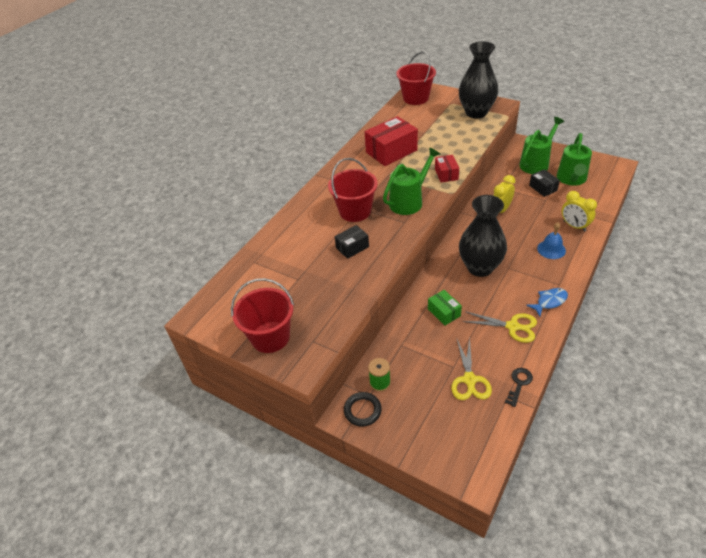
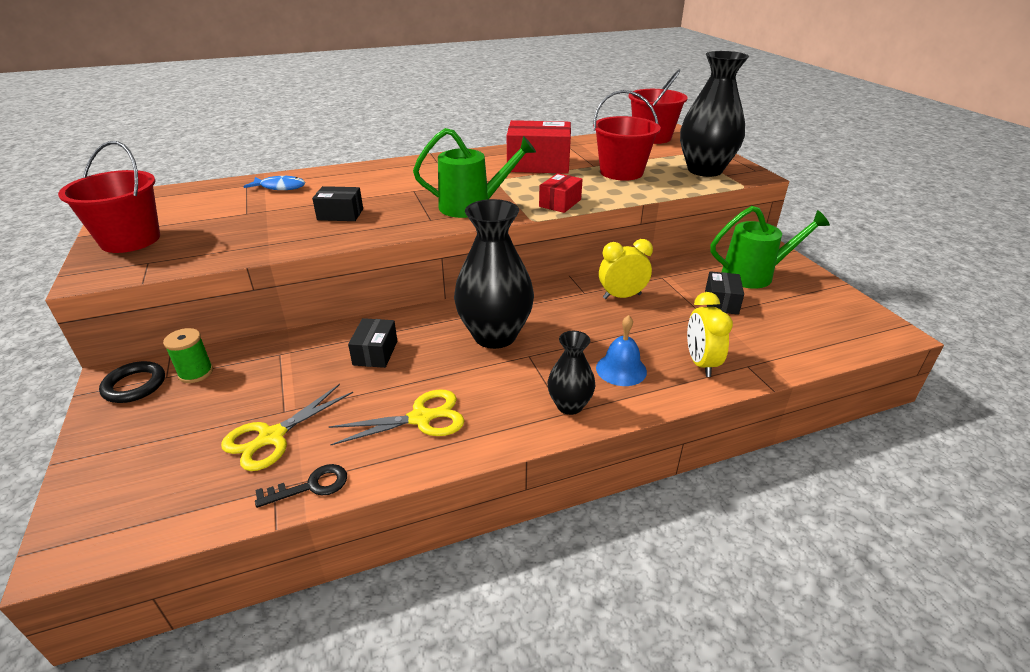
camera: 35 degrees right, 10 degrees down
red bucket [328,158,378,222] -> red bucket moved to [593,90,661,181]
green box [428,290,462,325] -> black box [348,318,397,368]
yellow scissors [463,311,537,343] -> yellow scissors turned 75 degrees counterclockwise [329,390,465,445]
blue fish [526,288,568,316] -> blue fish moved to [243,175,305,190]
green watering can [557,133,592,186] -> none
none -> black vase [548,331,595,415]

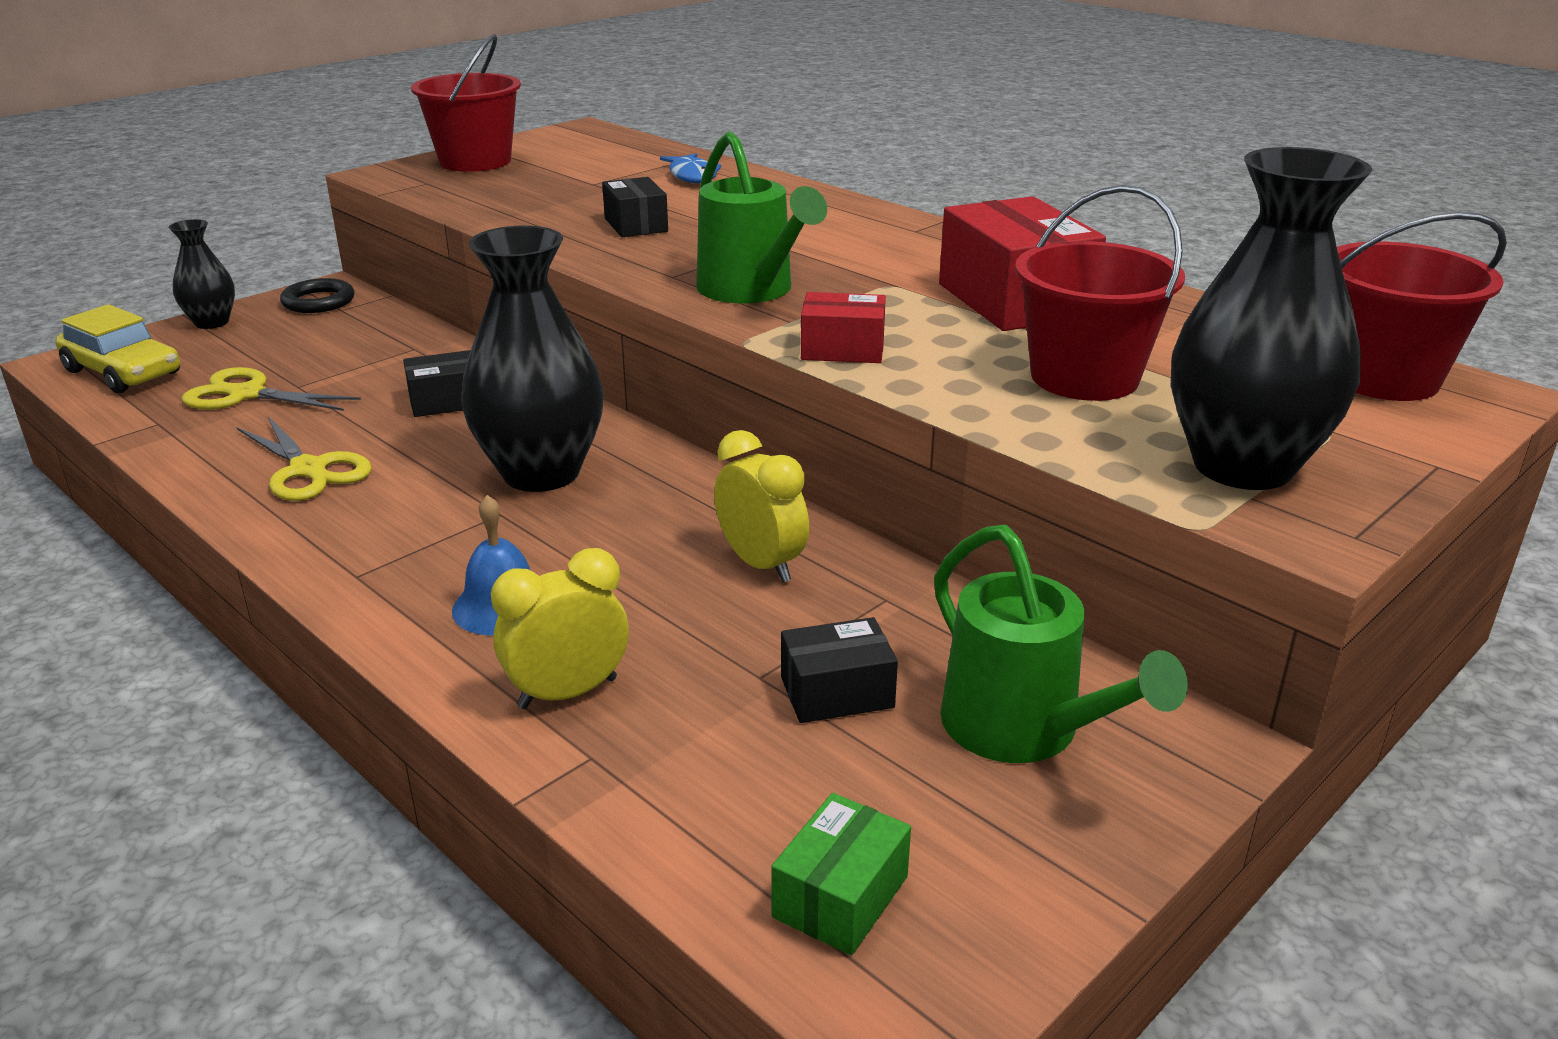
camera: 65 degrees right, 5 degrees down
green spool [163,328,213,383] -> none
black key [255,464,347,508] -> none
black vase [548,331,595,415] -> black vase moved to [169,219,235,329]
none -> yellow car [55,304,180,393]
none -> green box [771,793,911,955]

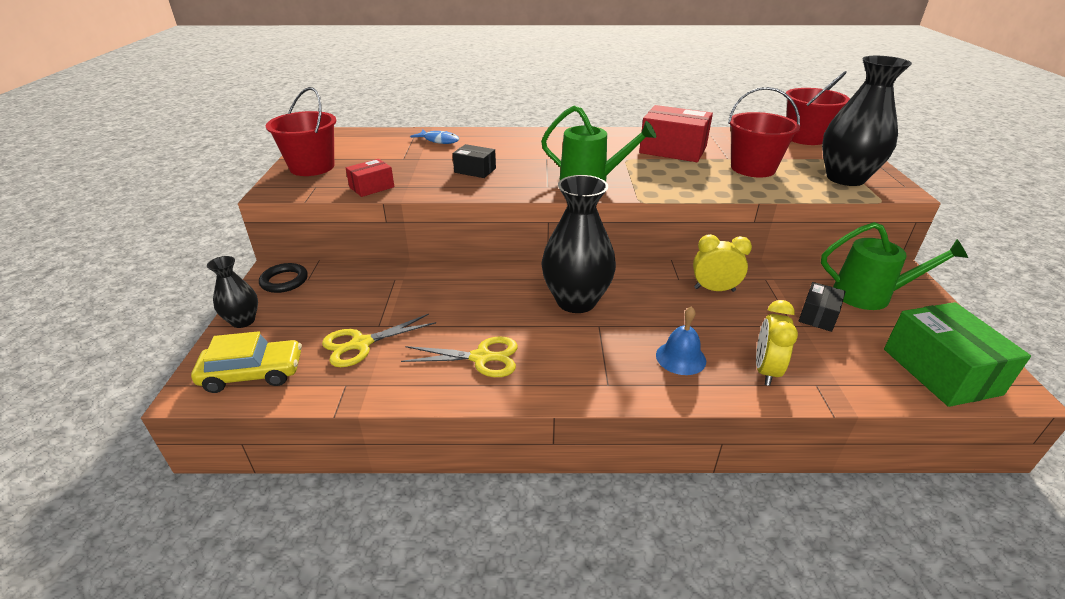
camera: 45 degrees left, 5 degrees up
black box [403,350,471,417] -> none
green box [771,793,911,955] -> green box [884,302,1031,407], size x1.85
red box [801,292,886,363] -> red box moved to [346,159,394,197]

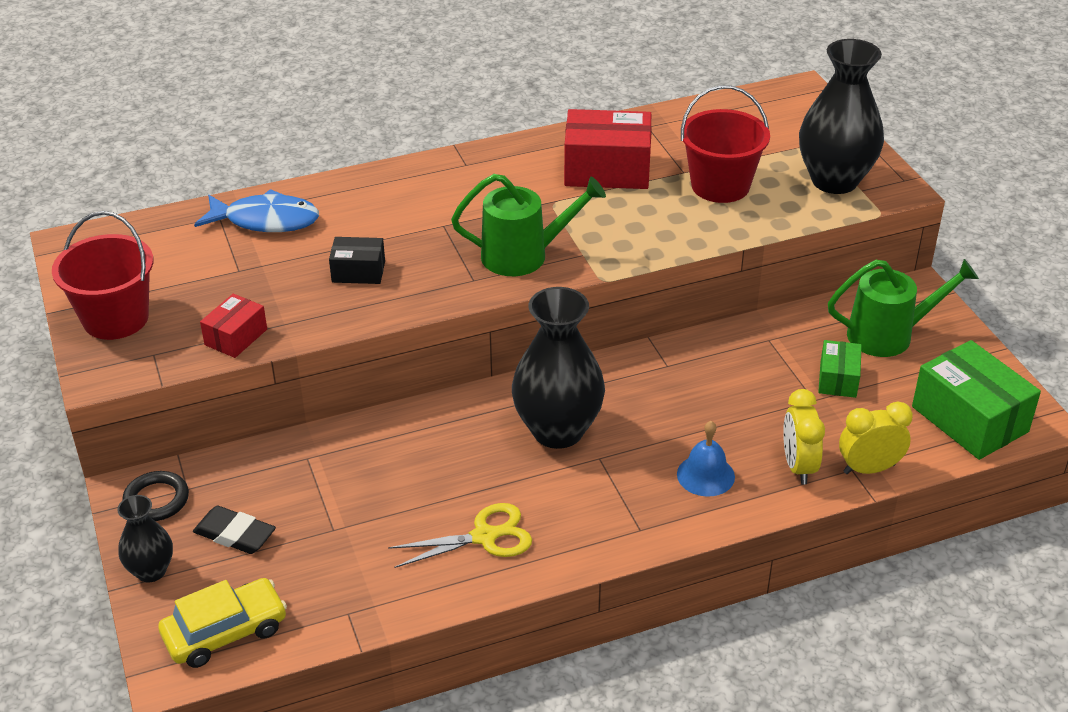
camera: 20 degrees left, 5 degrees up
yellow scissors [322,314,436,367] -> none
blue fish [410,130,459,144] -> blue fish [194,189,319,232], size x1.56
yellow clock [693,234,752,292] -> yellow clock moved to [839,401,913,474]
red bucket [786,71,850,145] -> none
black box [799,282,846,332] -> green box [818,340,862,398]
none -> black eraser [193,506,276,554]

